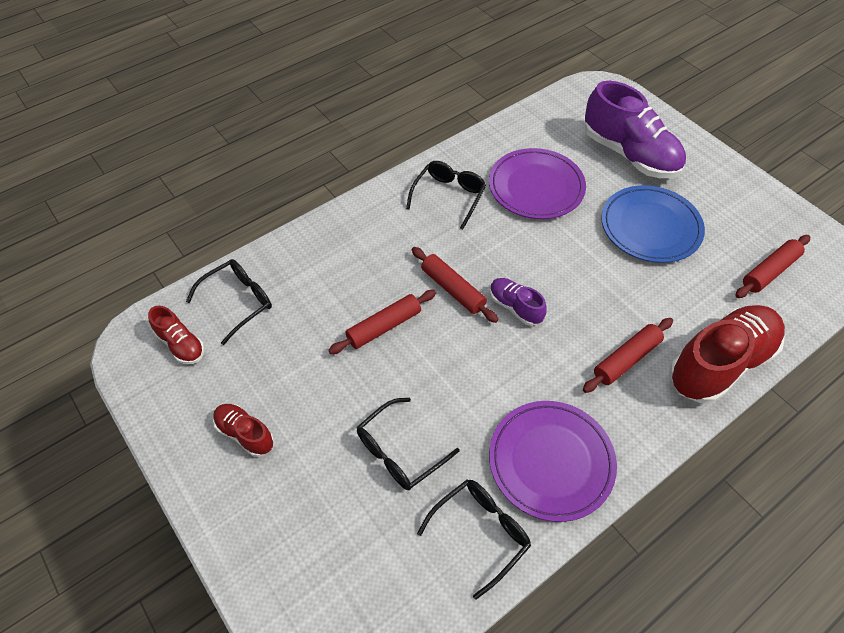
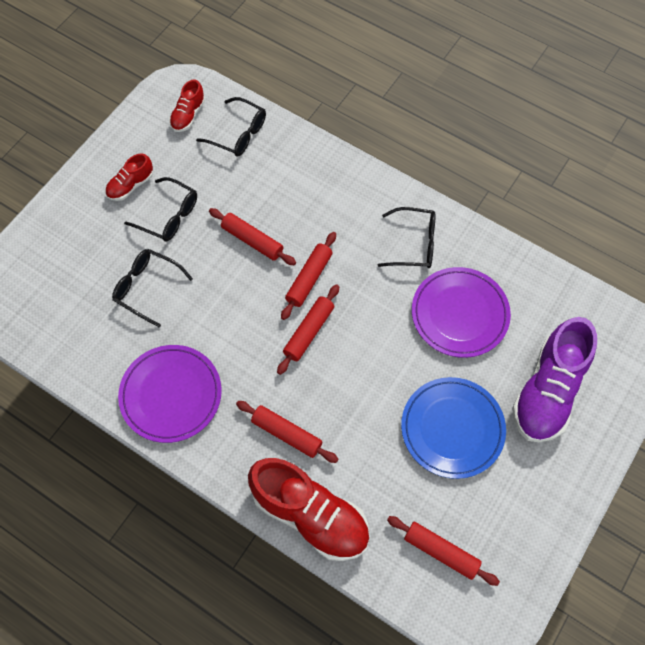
camera: 70 degrees right, 10 degrees up
red shoe [213,404,274,457] -> red shoe turned 150 degrees counterclockwise [105,153,153,201]
black glasses [417,479,531,600] -> black glasses moved to [124,177,197,241]
purple shoe [490,278,547,326] -> red rolling pin [277,284,340,375]

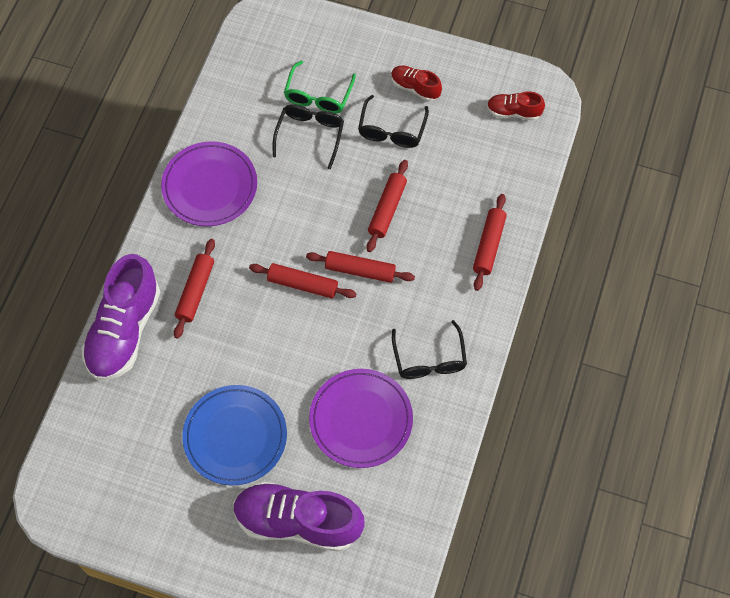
camera: 75 degrees right, 0 degrees up
black glasses [196,97,266,157] -> none
red shoe [248,458,369,561] -> purple shoe [81,254,160,380]
red rolling pin [387,516,500,586] -> red rolling pin moved to [473,194,507,291]
none -> green glasses [284,61,356,114]

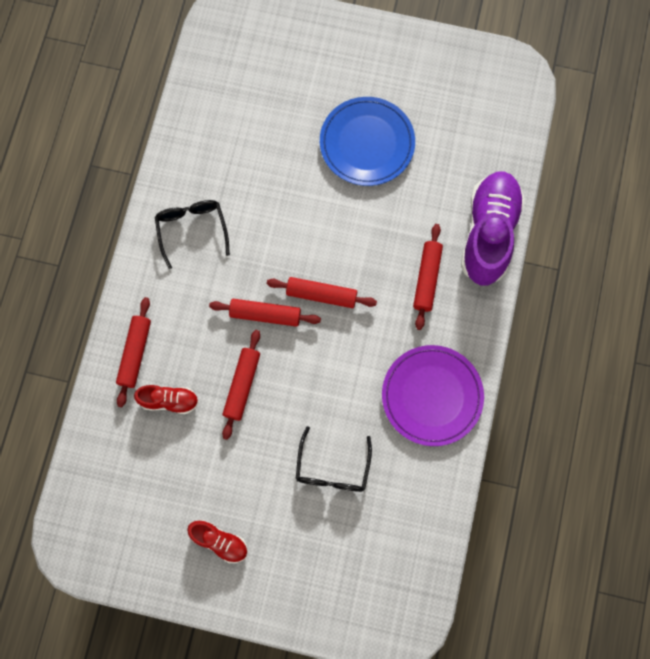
camera: 175 degrees right, 10 degrees up
purple shoe [233,481,365,552] -> none
green glasses [284,61,356,114] -> none
purple plate [309,369,413,468] -> none
black glasses [358,95,429,148] -> none
red shoe [487,91,545,120] -> red shoe moved to [134,385,199,414]

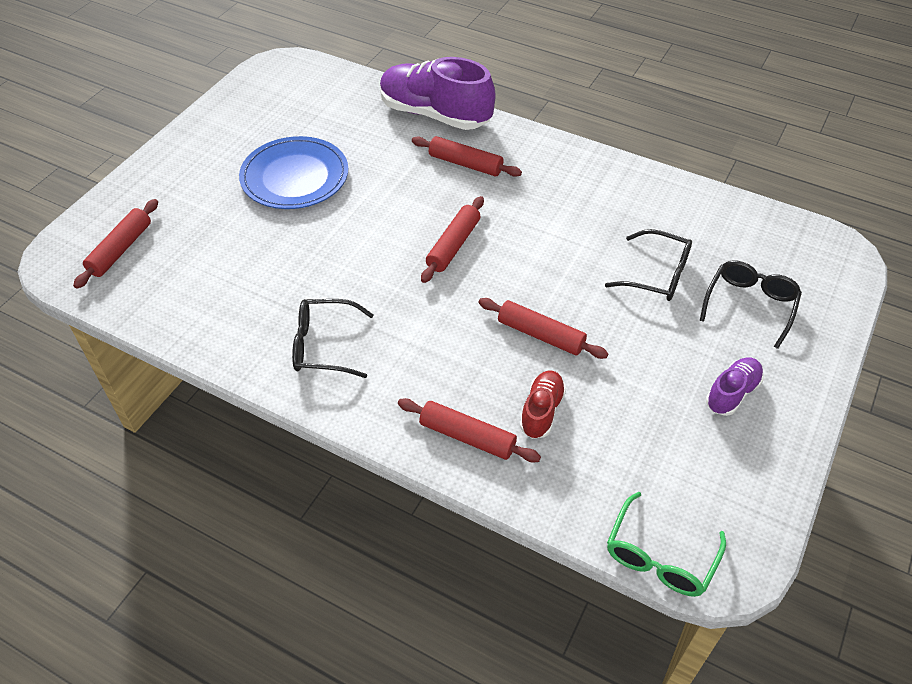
camera: 75 degrees left, 25 degrees down
red shoe [187,520,248,563] -> purple shoe [706,357,764,416]
red rolling pin [209,299,321,327] -> red rolling pin moved to [73,199,158,289]
purple plate [382,345,484,446] -> none
none -> green glasses [607,492,726,597]
none -> black glasses [700,261,802,349]

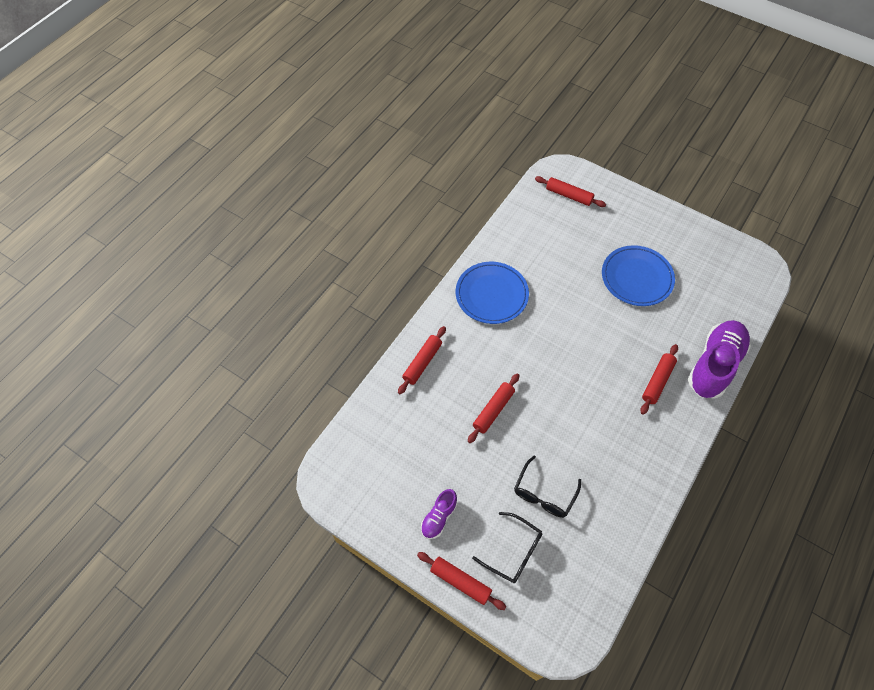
camera: 95 degrees right, 10 degrees up
black glasses [292,299,373,378] -> blue plate [456,262,529,324]
red rolling pin [421,196,484,283] -> red rolling pin moved to [417,552,506,610]
red shoe [520,370,566,439] -> none
green glasses [607,492,726,597] -> none
purple shoe [706,357,764,416] -> purple shoe turned 75 degrees clockwise [421,489,457,539]

